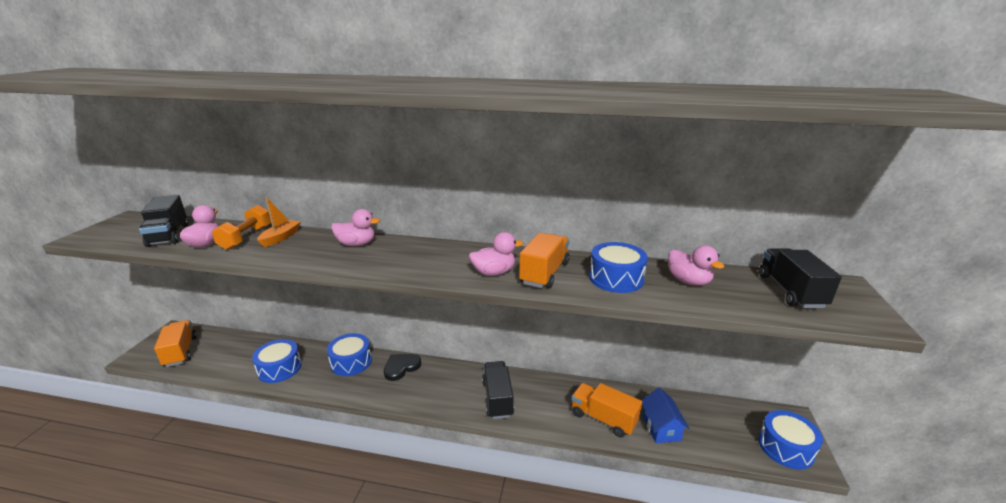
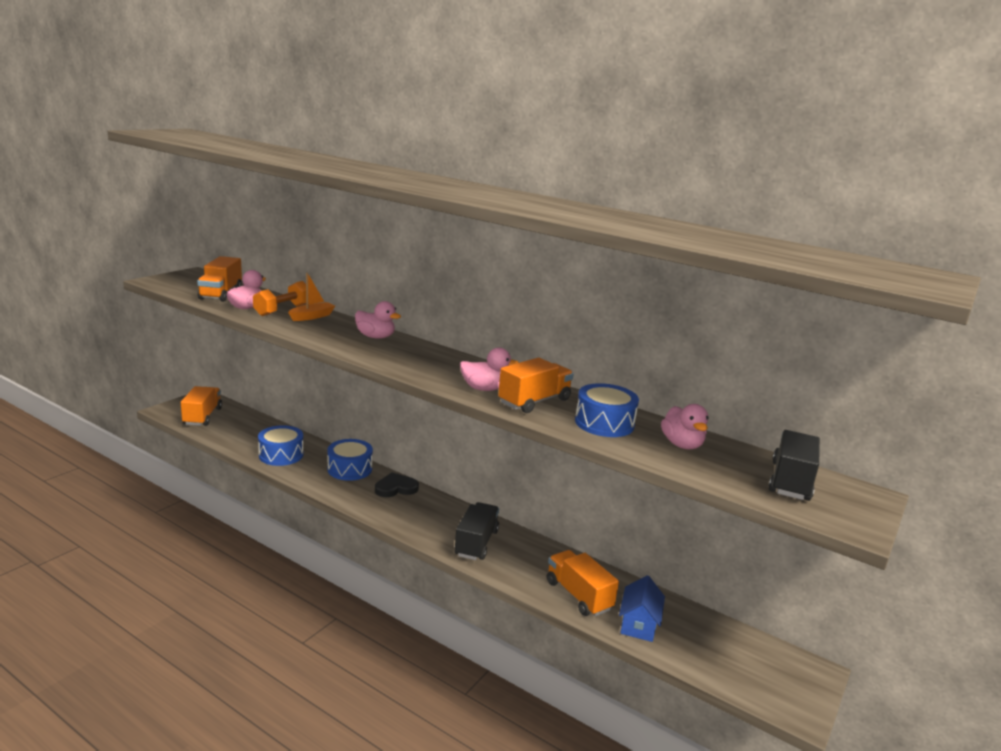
camera: 20 degrees right, 5 degrees down
black truck [139,195,188,247] -> orange truck [197,256,242,302]
blue drum [758,410,823,469] -> none

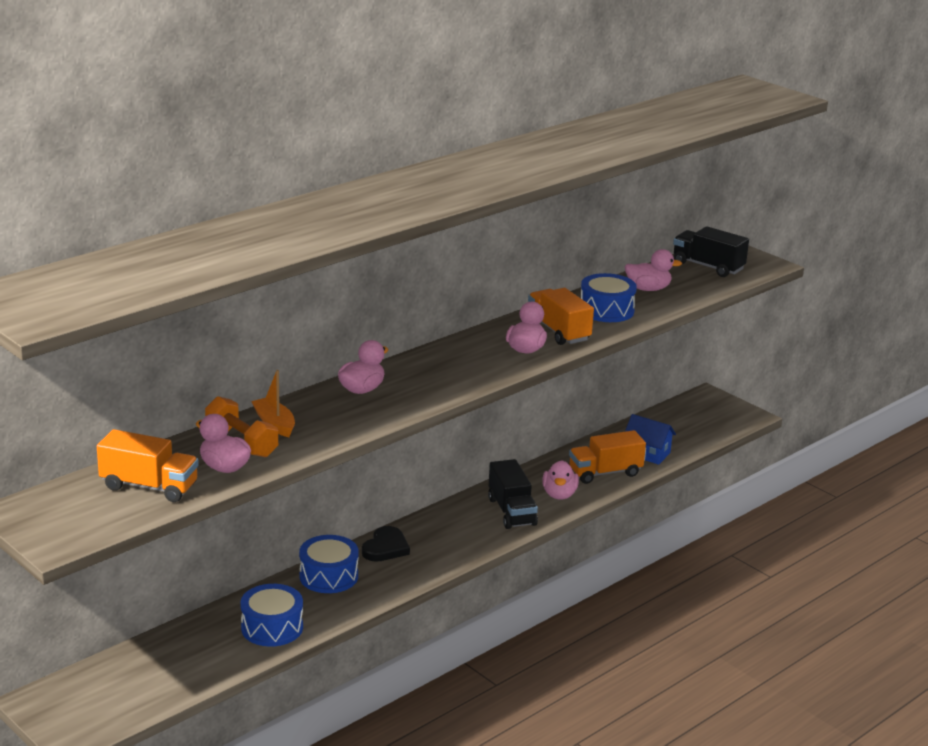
camera: 75 degrees left, 5 degrees up
orange truck [181,386,222,426] -> none
black heart [375,472,419,497] -> black heart turned 150 degrees counterclockwise [362,526,410,562]
black truck [454,502,499,560] -> black truck turned 135 degrees counterclockwise [488,459,538,529]
none -> pink duck [542,460,579,500]

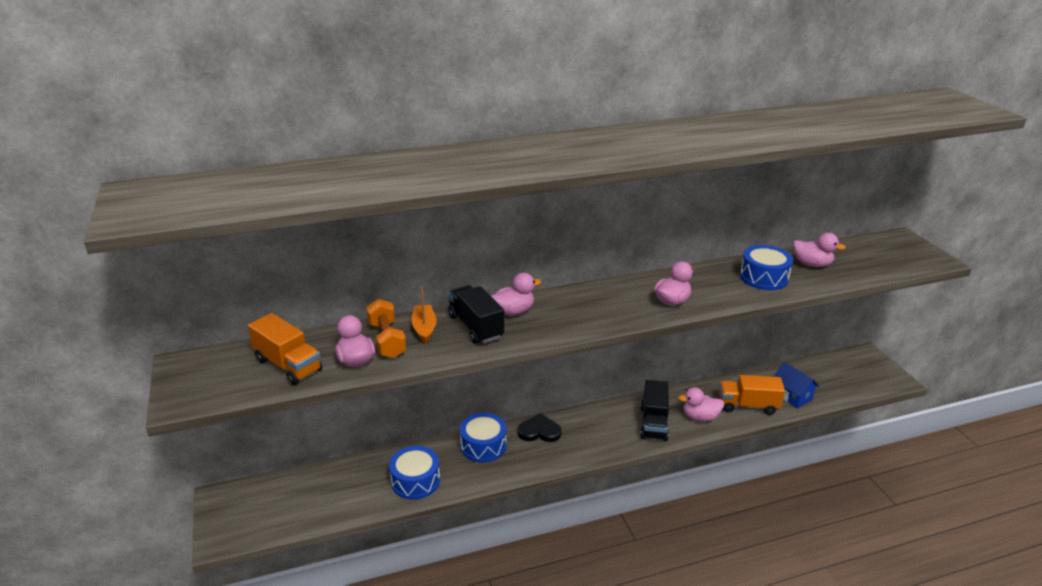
camera: 25 degrees right, 5 degrees up
black heart [362,526,410,562] -> black heart turned 135 degrees counterclockwise [518,413,562,442]
orange truck [528,288,594,345] -> none
pink duck [542,460,579,500] -> pink duck turned 60 degrees clockwise [678,387,724,421]
black truck [673,226,749,277] -> black truck moved to [448,285,504,344]

